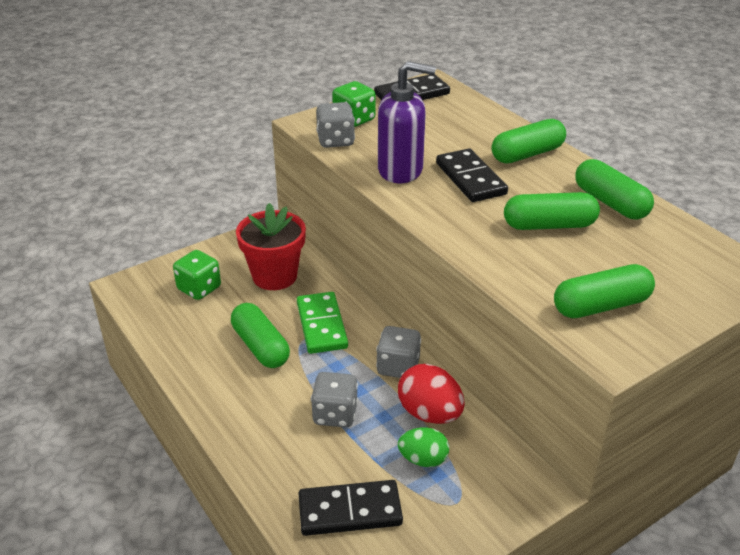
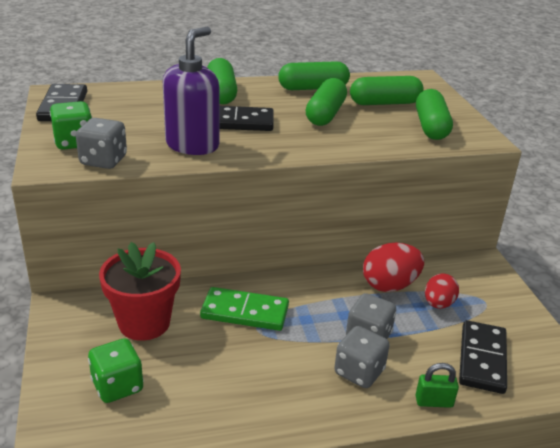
camera: 70 degrees left, 5 degrees down
green capsule [231,303,290,368] -> green capsule moved to [350,76,424,105]
grey dice [376,326,421,378] -> grey dice moved to [334,326,390,388]
green egg [398,427,449,467] -> red egg [425,273,459,309]
none -> green padlock [416,363,459,408]

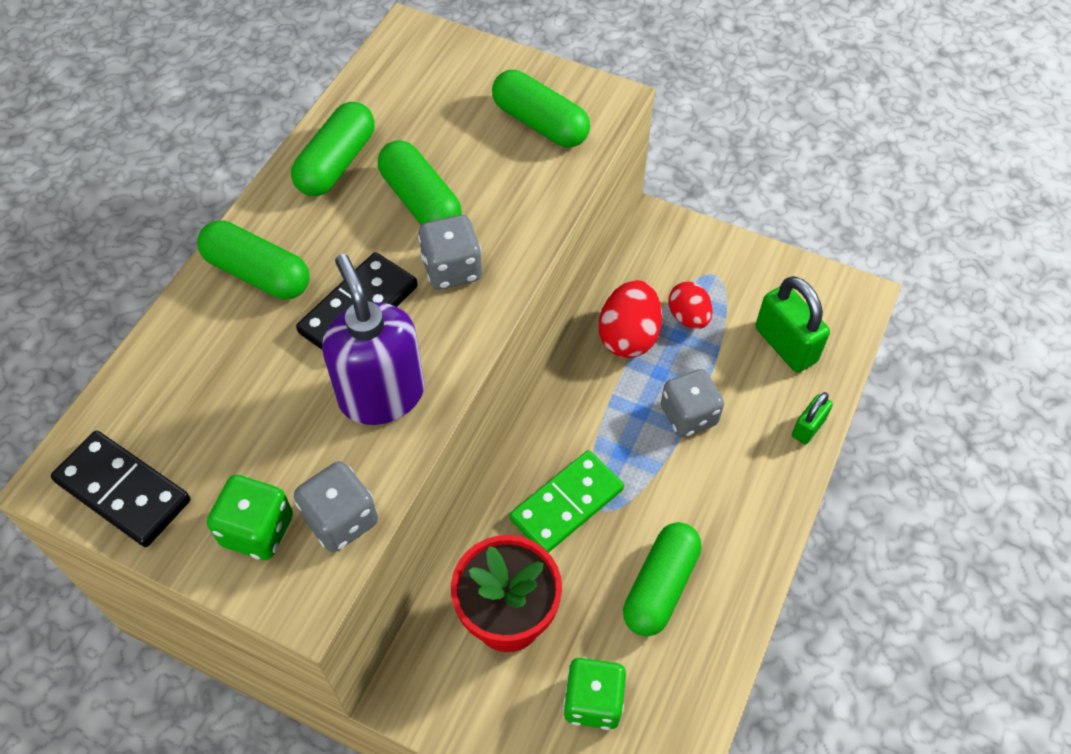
camera: 50 degrees left, 25 degrees up
grey dice [334,326,390,388] -> grey dice moved to [418,215,482,290]
green capsule [350,76,424,105] -> green capsule moved to [623,522,701,636]
black domino [459,320,507,394] -> green padlock [755,276,830,373]

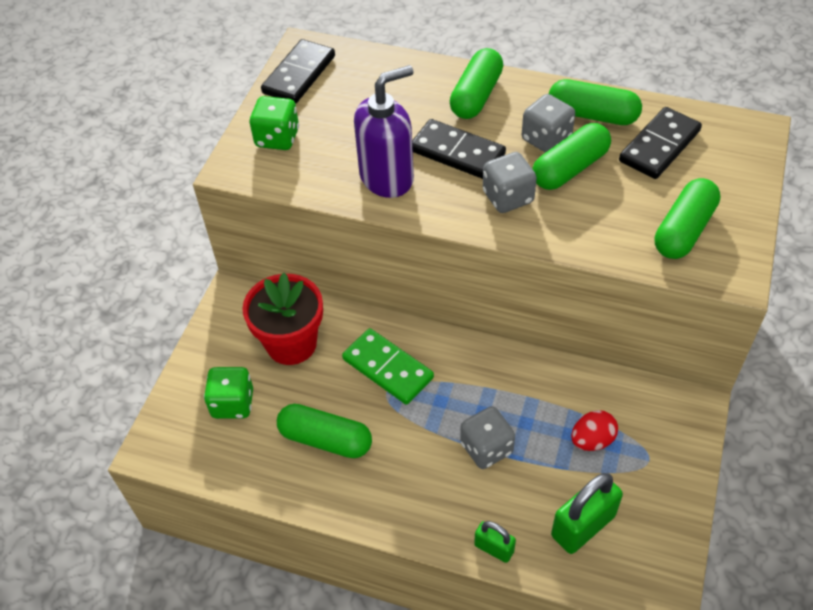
camera: 85 degrees right, 5 degrees down
grey dice [294,461,378,552] -> grey dice moved to [522,94,575,153]
red egg [599,280,662,358] -> none
none -> black domino [619,107,702,179]

